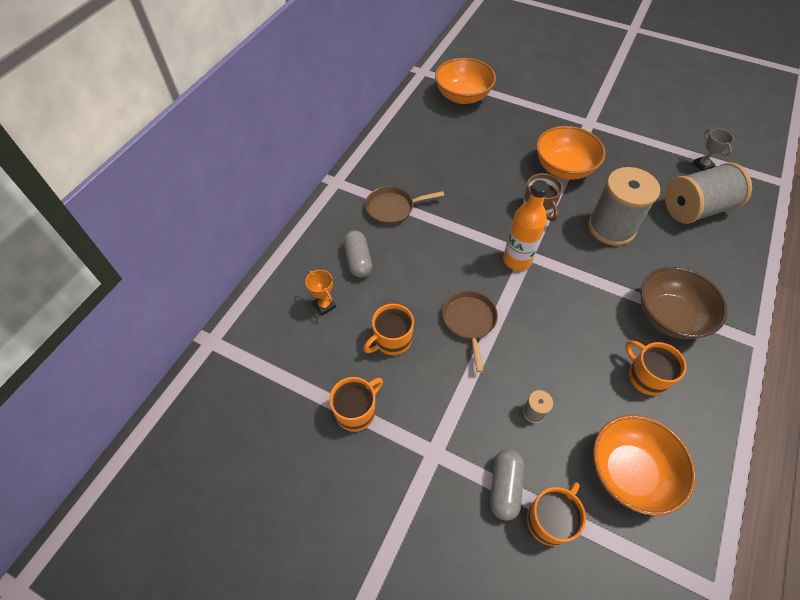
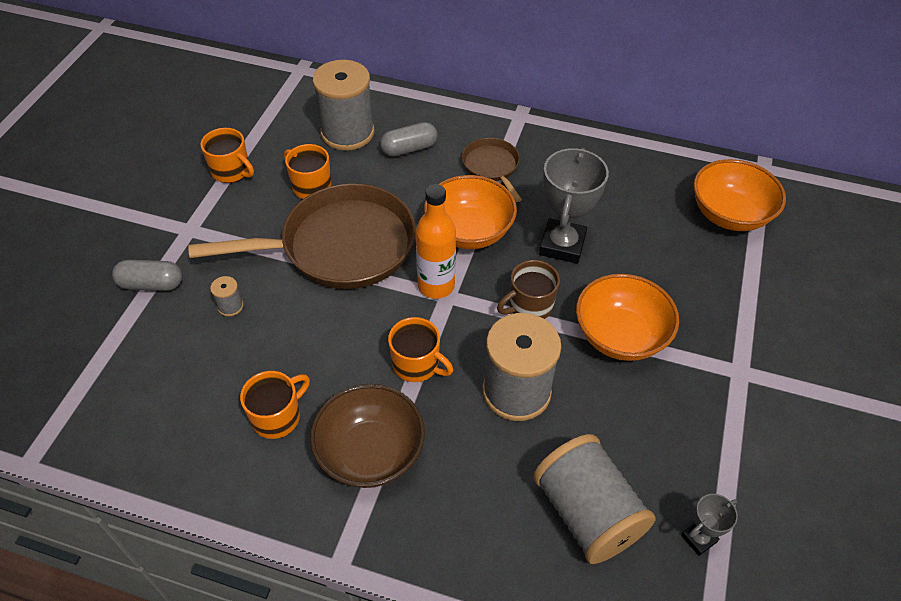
camera: 80 degrees right, 5 degrees down
orange trophy [305,270,336,316] -> grey spool [313,60,374,151]
brown pan [442,291,498,372] -> brown pan [188,183,416,289], size x2.09
orange mug [527,482,586,546] -> orange mug moved to [388,317,453,382]
orange bowl [593,415,696,516] -> orange bowl moved to [424,175,517,249]
none -> grey trophy [539,148,609,264]

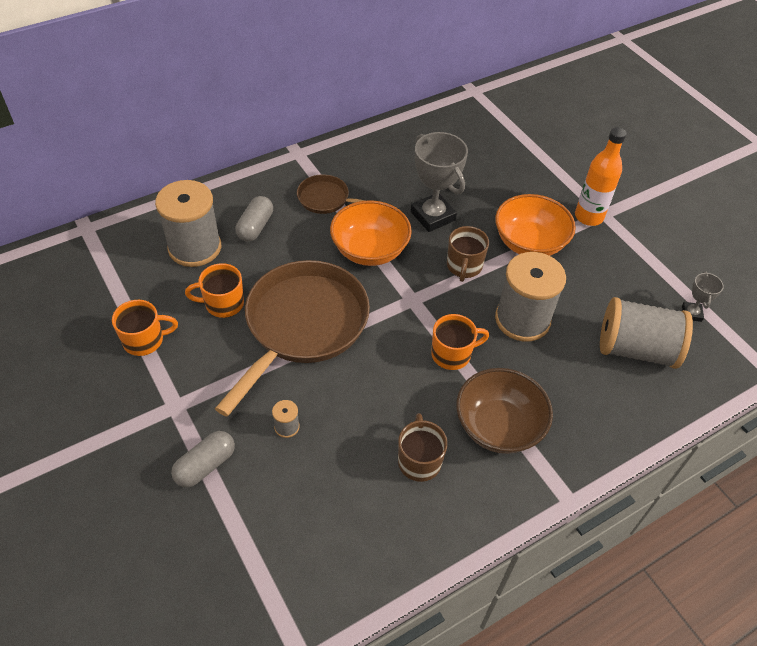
camera: 50 degrees left, 0 degrees up
orange mug [240,371,310,439] -> brown mug [398,413,448,482]
orange bottle [416,184,456,299] -> orange bottle moved to [575,127,627,226]
orange bowl [693,159,786,231] -> none

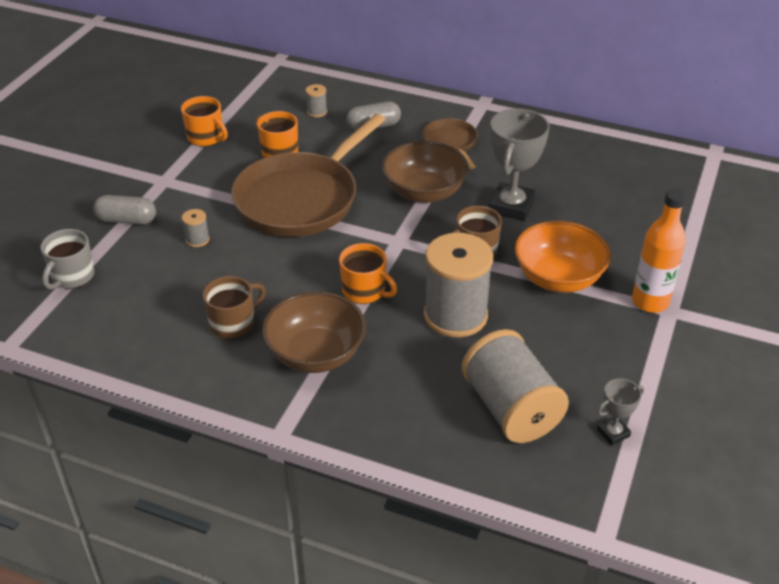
camera: 55 degrees right, 10 degrees down
grey spool [155,180,221,267] -> grey spool [306,84,327,117], size x0.40
brown pan [215,260,370,417] -> brown pan turned 135 degrees clockwise [231,114,386,237]
orange bowl [330,200,412,266] -> brown bowl [382,141,468,203]
none -> grey mug [41,229,95,290]

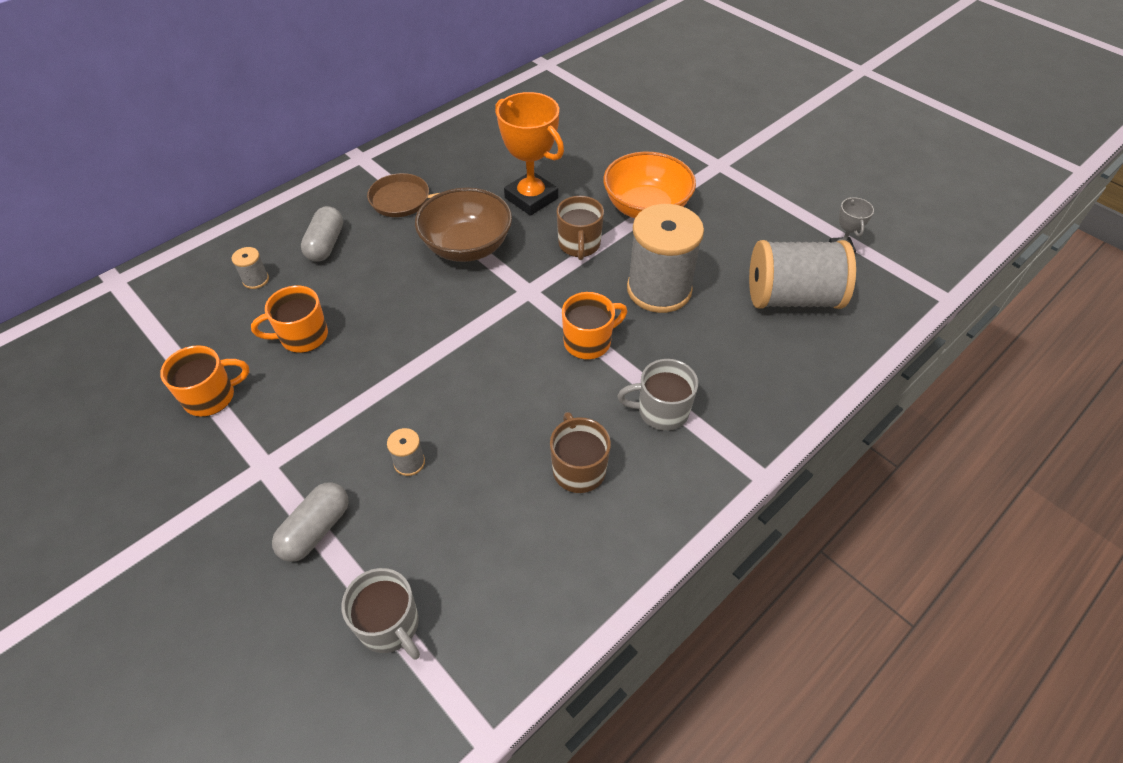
camera: 65 degrees left, 10 degrees up
brown pan [231,114,386,237] -> none
brown bowl [262,292,366,373] -> grey mug [617,359,698,431]
grey trophy [489,109,550,221] -> orange trophy [495,92,564,216]
orange bottle [632,189,686,313] -> none

